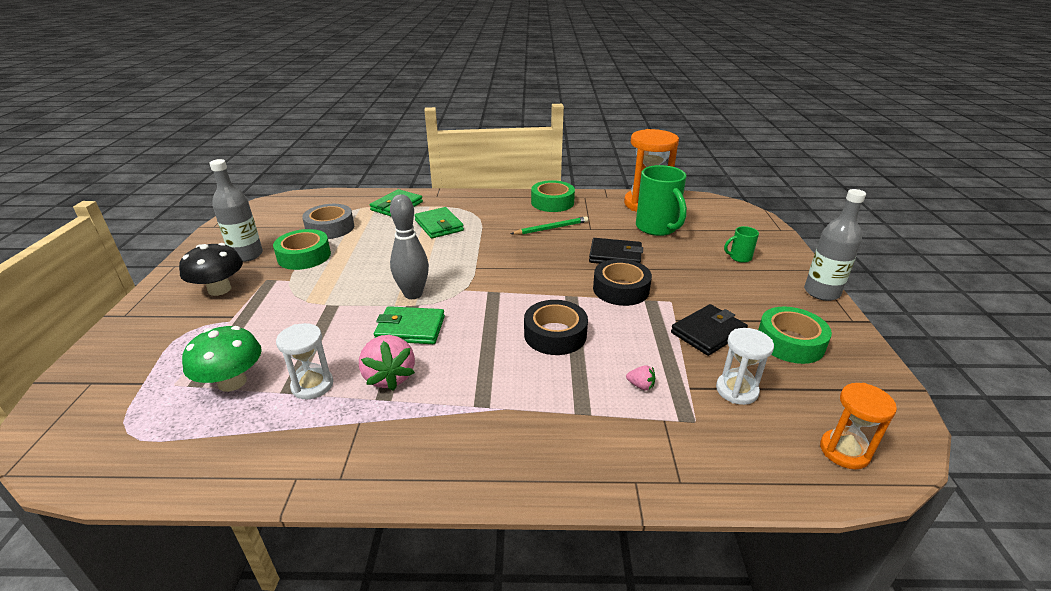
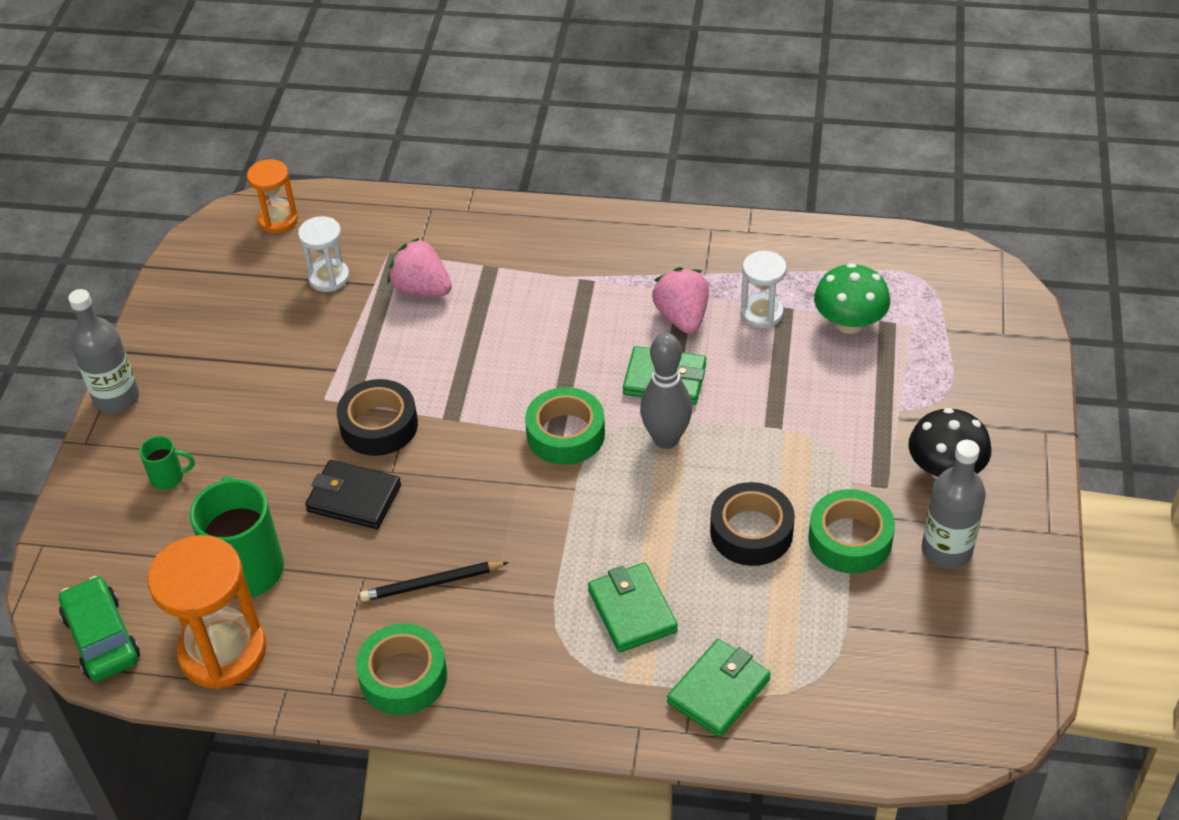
camera: 170 degrees left, 15 degrees up
grey tape [302,204,354,239] -> none
green pencil [511,216,588,235] -> black pencil [360,561,509,602]
black tape [524,300,588,355] -> black tape moved to [710,482,795,566]
pink strawberry [626,365,655,390] -> pink strawberry [388,238,452,296], size x2.20
black wallet [671,304,748,356] -> none
green tape [758,307,832,364] -> green tape moved to [525,387,605,465]
none -> green car [59,576,140,681]

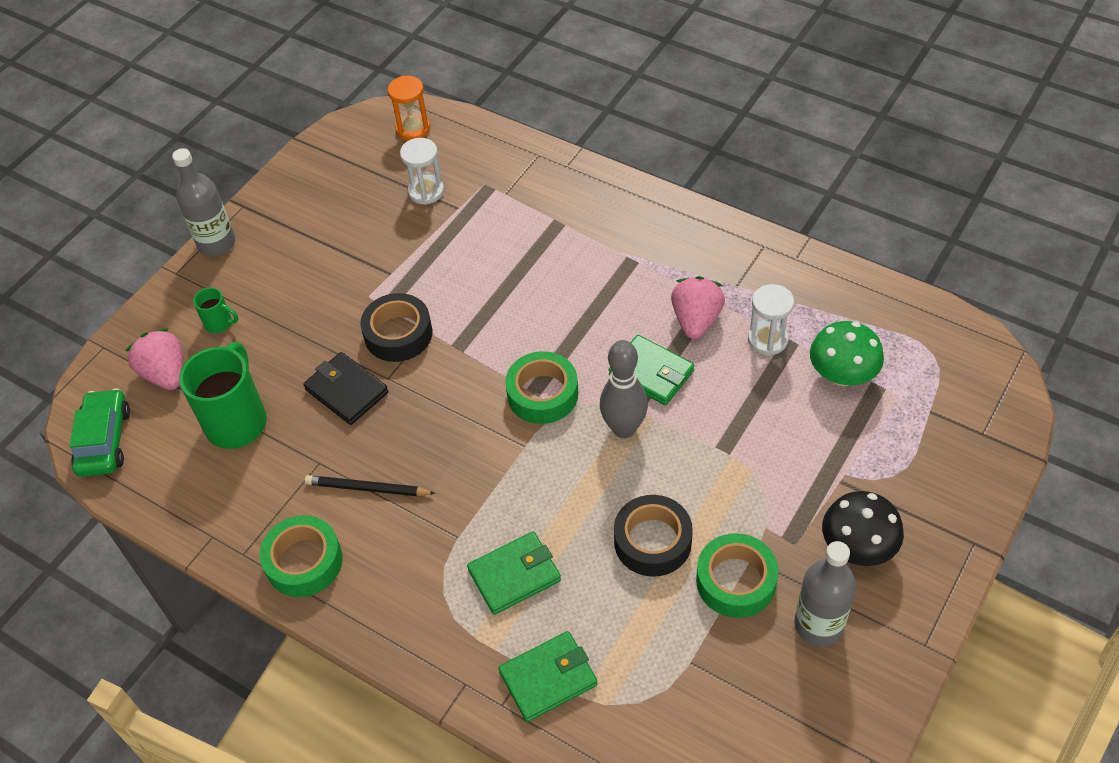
camera: 25 degrees right, 5 degrees up
orange hourglass [148,535,266,689] -> none
pink strawberry [388,238,452,296] -> pink strawberry moved to [125,328,183,390]
green wallet [588,563,678,652] -> green wallet turned 60 degrees clockwise [467,532,561,615]

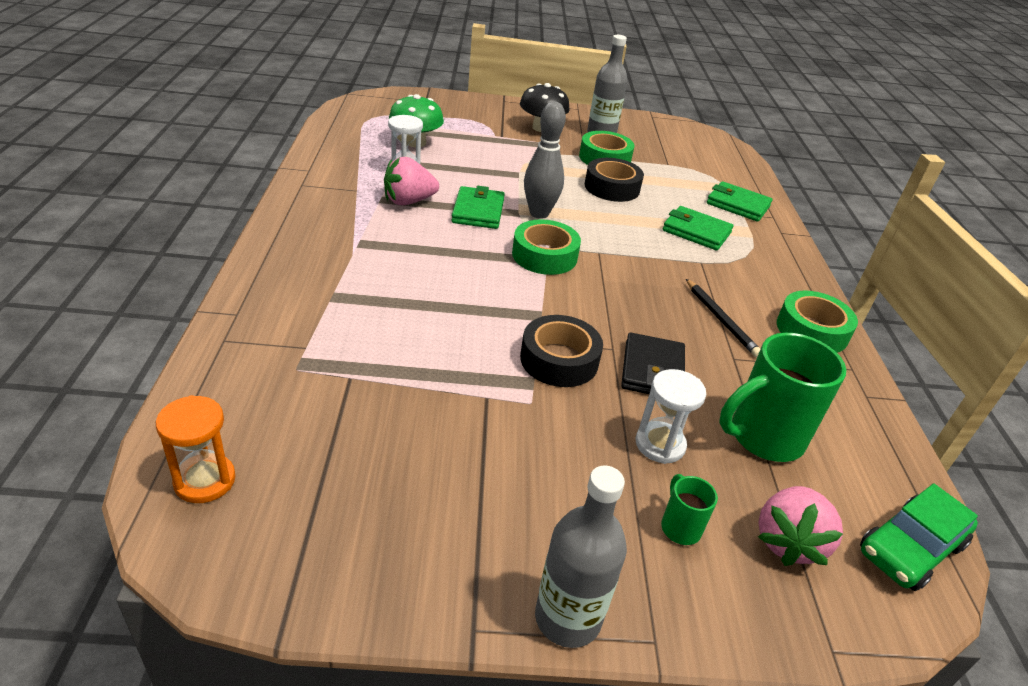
camera: 130 degrees left, 15 degrees down
white hourglass [400,138,444,205] -> white hourglass moved to [636,369,706,464]

